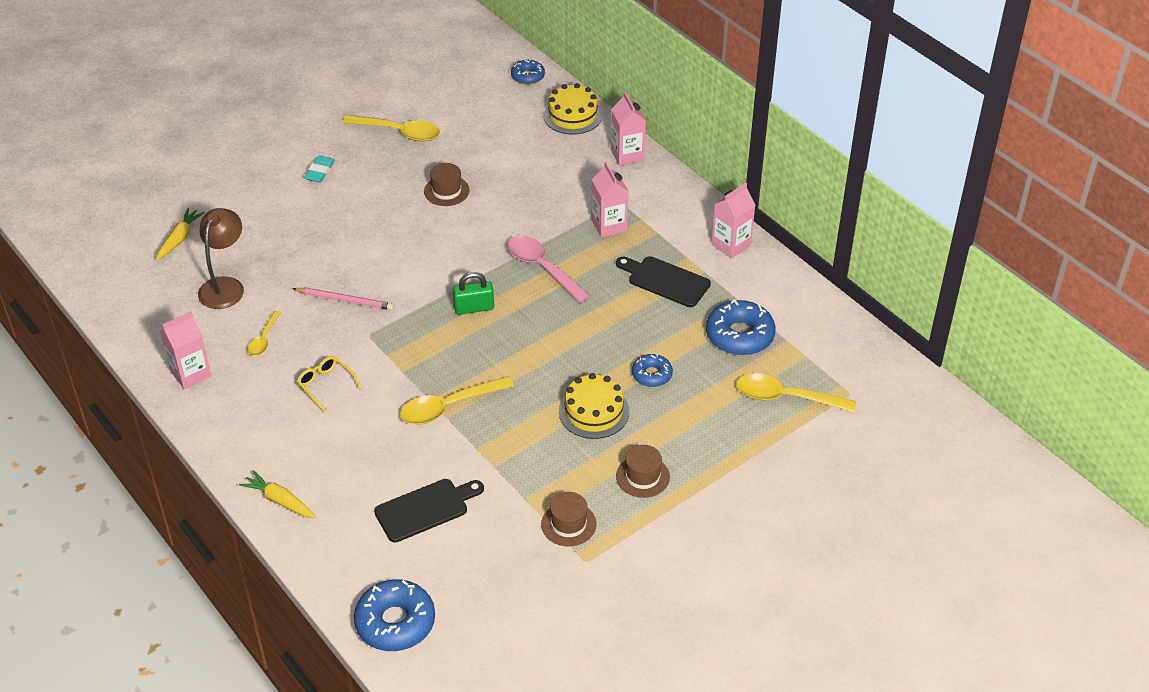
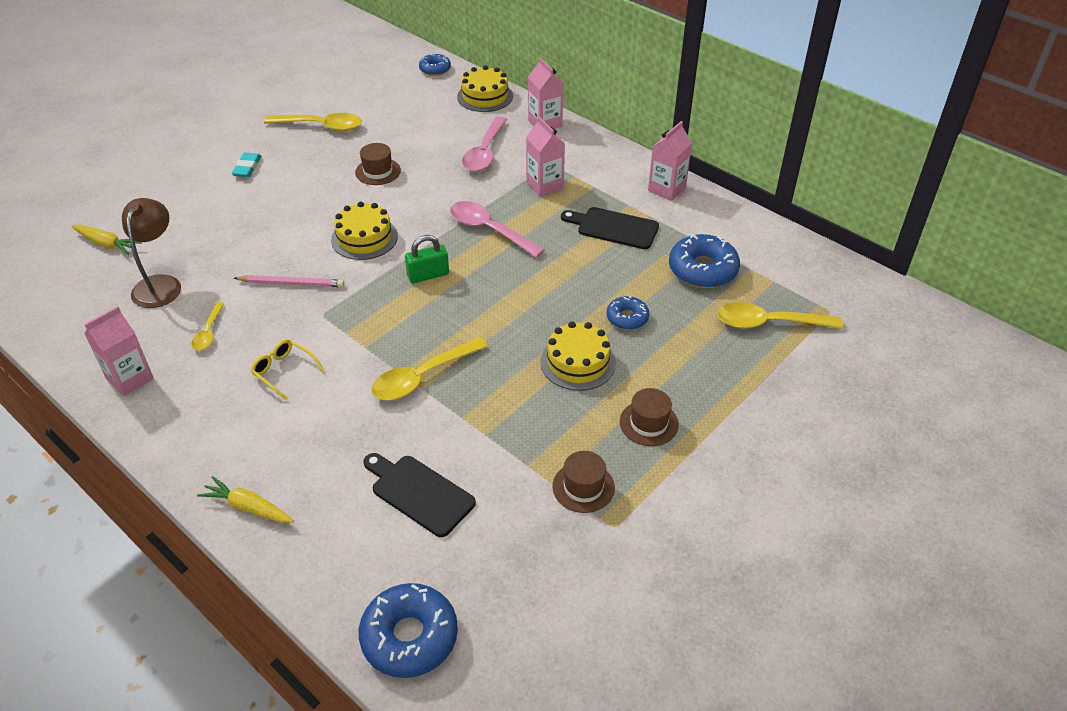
camera: 10 degrees left, 0 degrees up
yellow carrot [156,208,205,260] -> yellow carrot turned 105 degrees clockwise [72,225,142,255]
black cutting board [374,479,484,543] -> black cutting board turned 105 degrees counterclockwise [363,453,476,537]
none -> yellow cake [331,202,398,260]
none -> pink spoon [462,116,507,172]

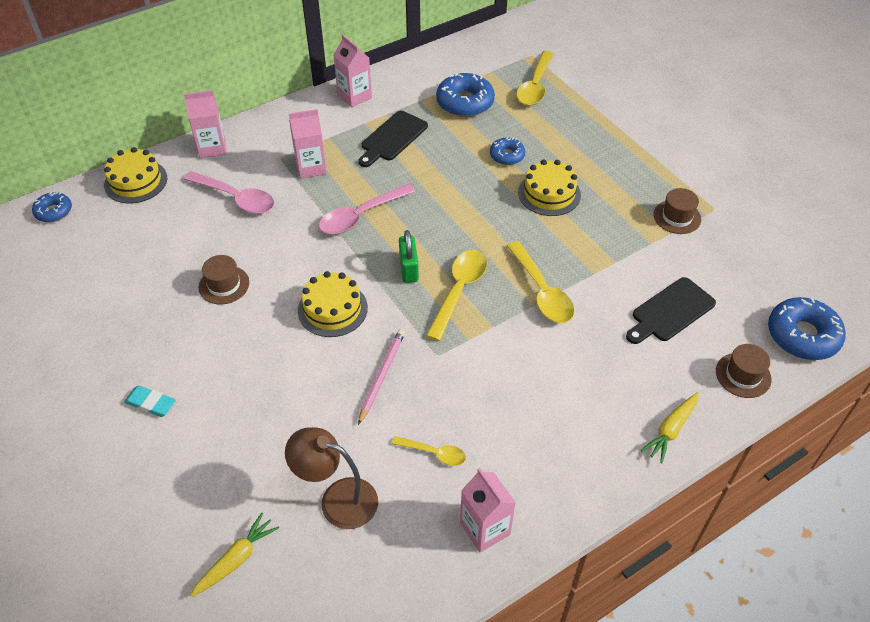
camera: 75 degrees left, 5 degrees up
yellow glasses [251,339,324,400] -> none
yellow spoon [264,113,362,131] -> yellow spoon moved to [426,250,487,341]
brown hat [620,388,679,446] -> brown hat moved to [716,344,772,398]

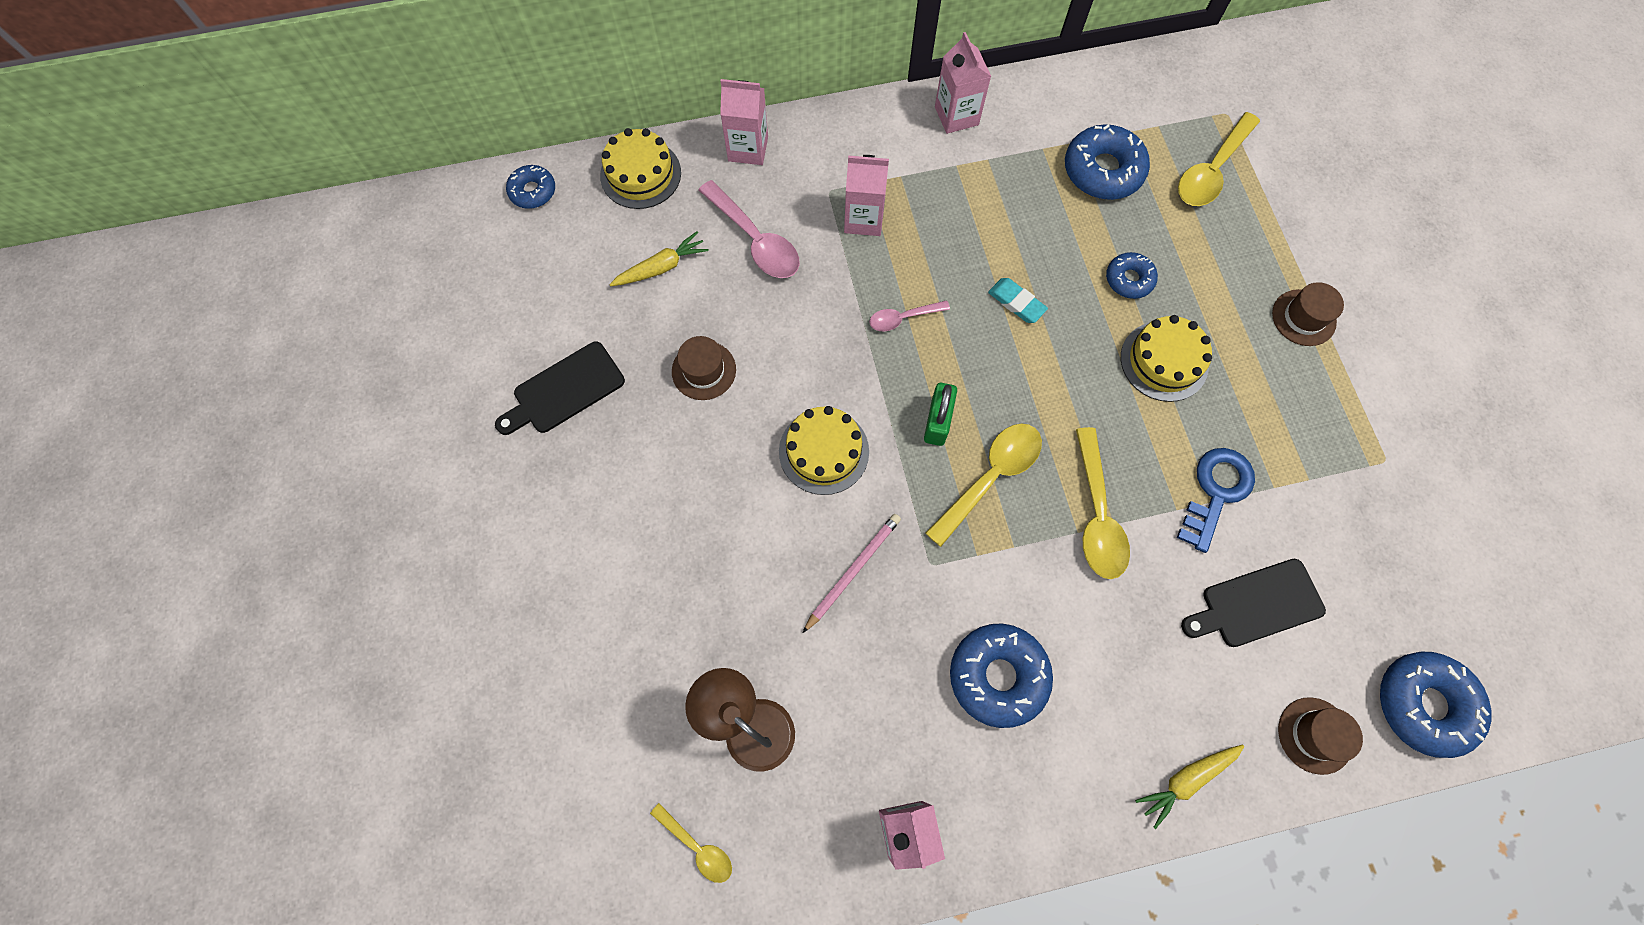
camera: 20 degrees right, 20 degrees up
turquoise eraser [124,385,176,417] -> turquoise eraser moved to [988,278,1048,323]
yellow carrot [190,513,279,597] -> yellow carrot moved to [609,231,709,286]
pink spoon [319,184,415,234] -> pink spoon [869,300,950,331], size x0.57
black cutting board [358,111,428,167] -> black cutting board moved to [495,342,625,435]
yellow spoon [392,436,466,466] -> yellow spoon moved to [650,803,732,883]
brown hat [654,188,701,234] -> brown hat moved to [1272,282,1344,346]
none -> blue donut [950,624,1053,728]
none -> blue key [1177,448,1255,553]

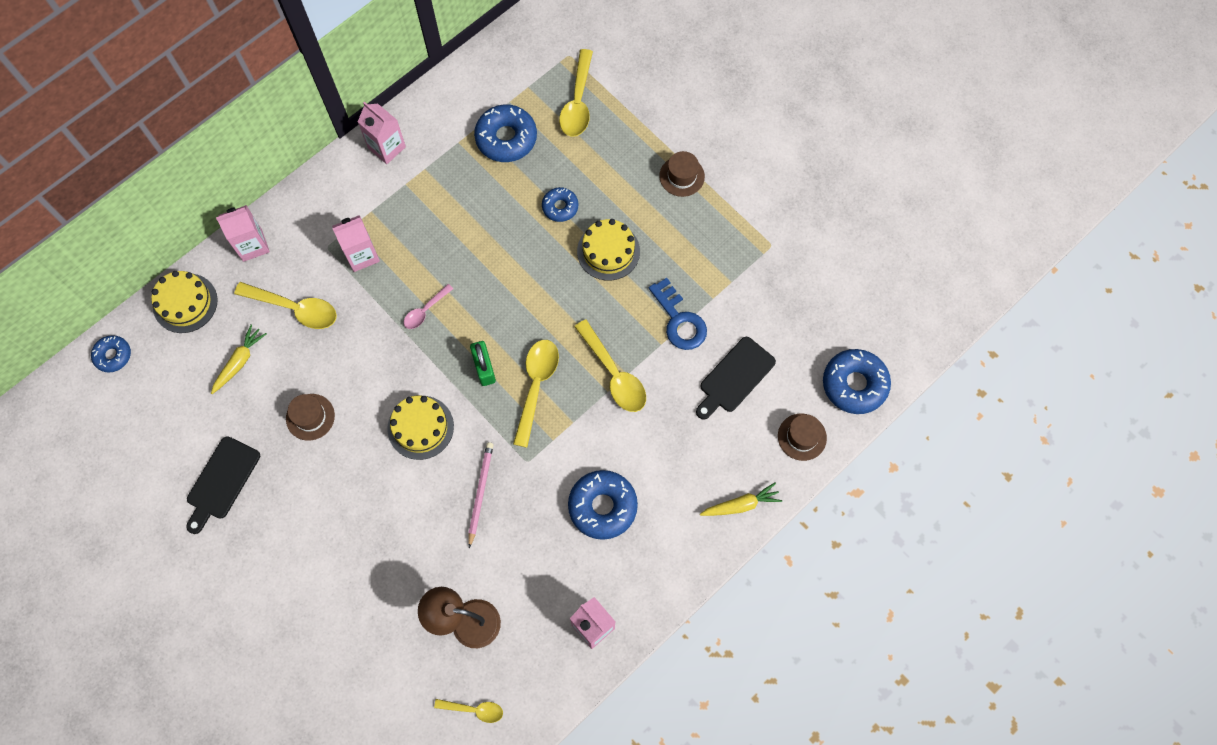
camera: 30 degrees left, 0 degrees up
pink spoon [698,180,800,278] -> yellow spoon [234,282,337,329]
turquoise eraser [988,278,1048,323] -> none
yellow carrot [1135,744,1244,829] -> yellow carrot turned 135 degrees counterclockwise [700,482,782,516]
blue key [1177,448,1255,553] -> blue key turned 150 degrees clockwise [649,278,707,350]

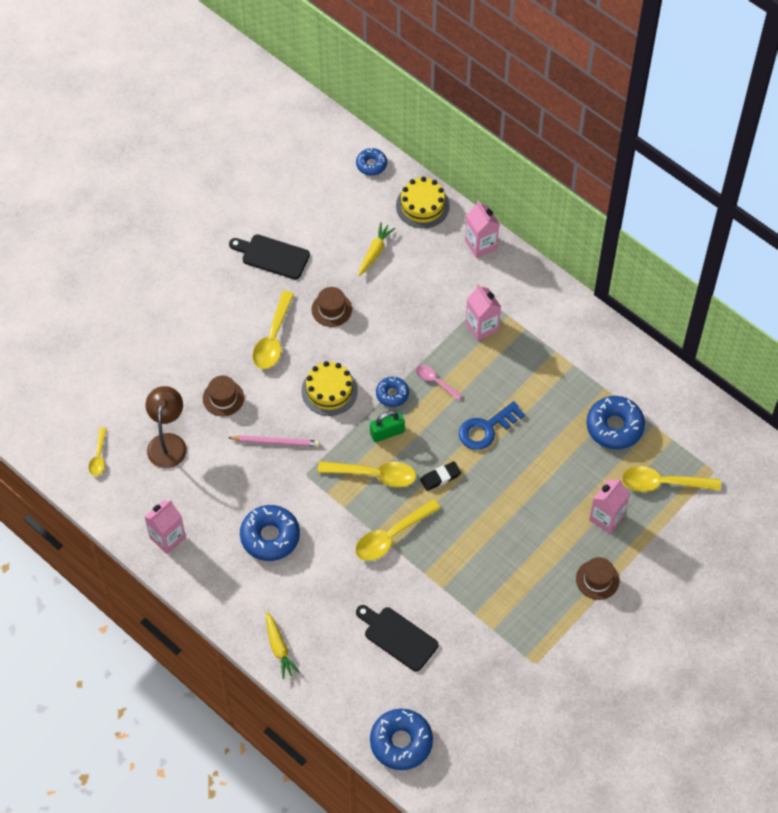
camera: 85 degrees right, 10 degrees down
yellow carrot [211,324,267,394] -> yellow carrot turned 90 degrees counterclockwise [358,222,395,276]
yellow spoon [234,282,337,329] -> yellow spoon moved to [253,291,294,369]
pink carton [358,102,406,164] -> pink carton moved to [589,478,630,534]
blue donut [542,187,578,222] -> blue donut moved to [376,377,409,407]
yellow cake [577,219,640,281] -> none
blue key [649,278,707,350] -> blue key moved to [459,401,525,450]
brown hat [778,414,827,461] -> brown hat moved to [203,376,244,416]
none -> black eraser [420,461,461,491]

